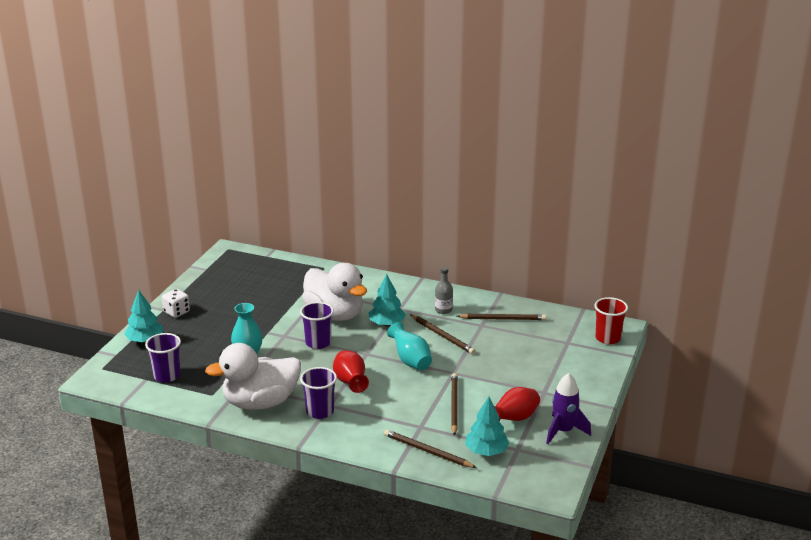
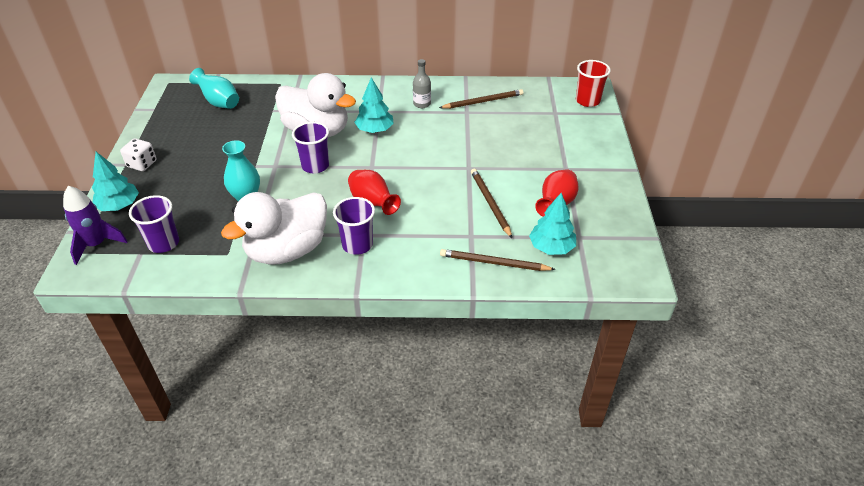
camera: 20 degrees left, 15 degrees up
turquoise vase [387,322,432,370] -> turquoise vase moved to [189,68,239,109]
brown pencil [410,314,475,354] -> none
purple rocket [546,373,591,444] -> purple rocket moved to [63,186,128,265]

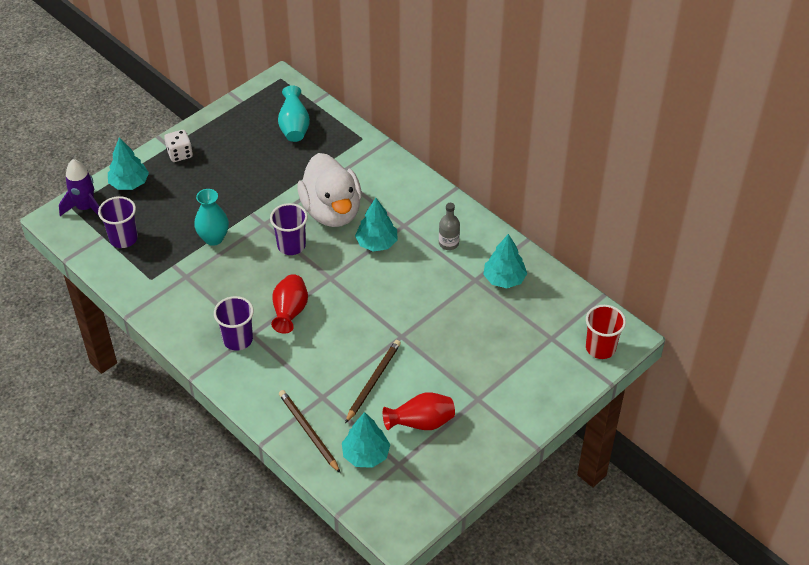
camera: 45 degrees right, 5 degrees up
white duck [221,192,327,265] -> none
brown pencil [439,89,523,109] -> turquoise tree [483,234,527,288]

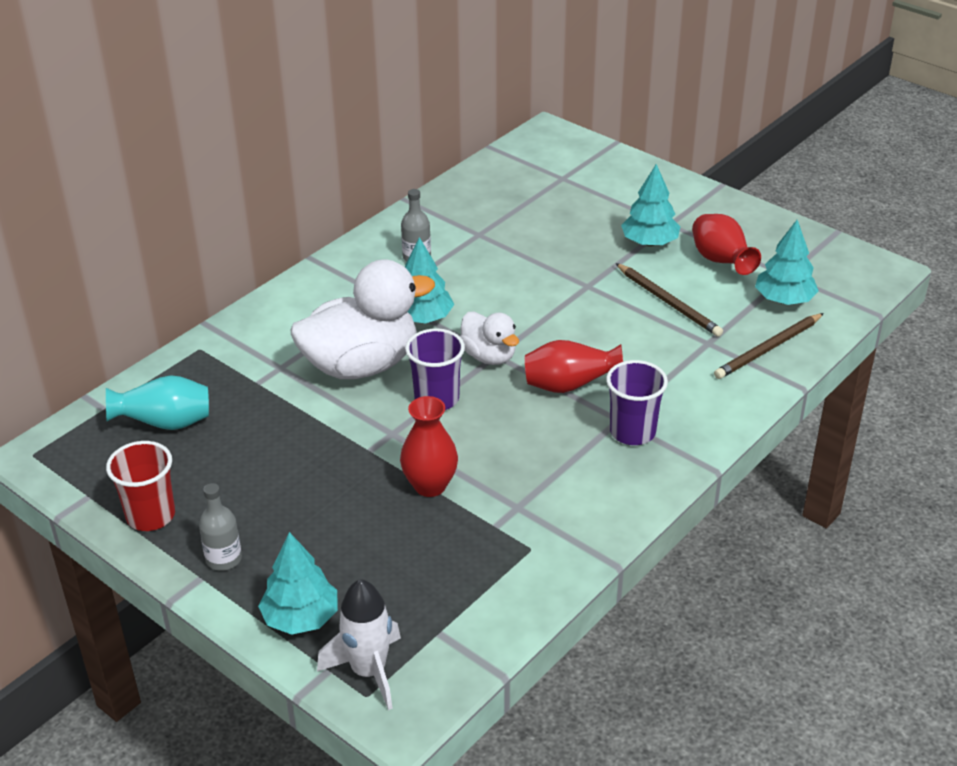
camera: 95 degrees left, 10 degrees down
purple rocket [59,159,100,216] -> white rocket [317,579,401,710]
purple cup [98,196,138,248] -> none
white dice [164,130,193,162] -> grey bottle [199,483,242,571]
turquoise vase [194,189,229,246] -> red vase [400,396,458,497]
brown pencil [345,340,401,423] -> brown pencil turned 150 degrees counterclockwise [616,263,723,337]
turquoise tree [483,234,527,288] -> turquoise tree moved to [621,164,681,246]
red cup [586,305,626,359] -> red cup moved to [106,441,175,531]
none -> white duck [460,312,519,365]

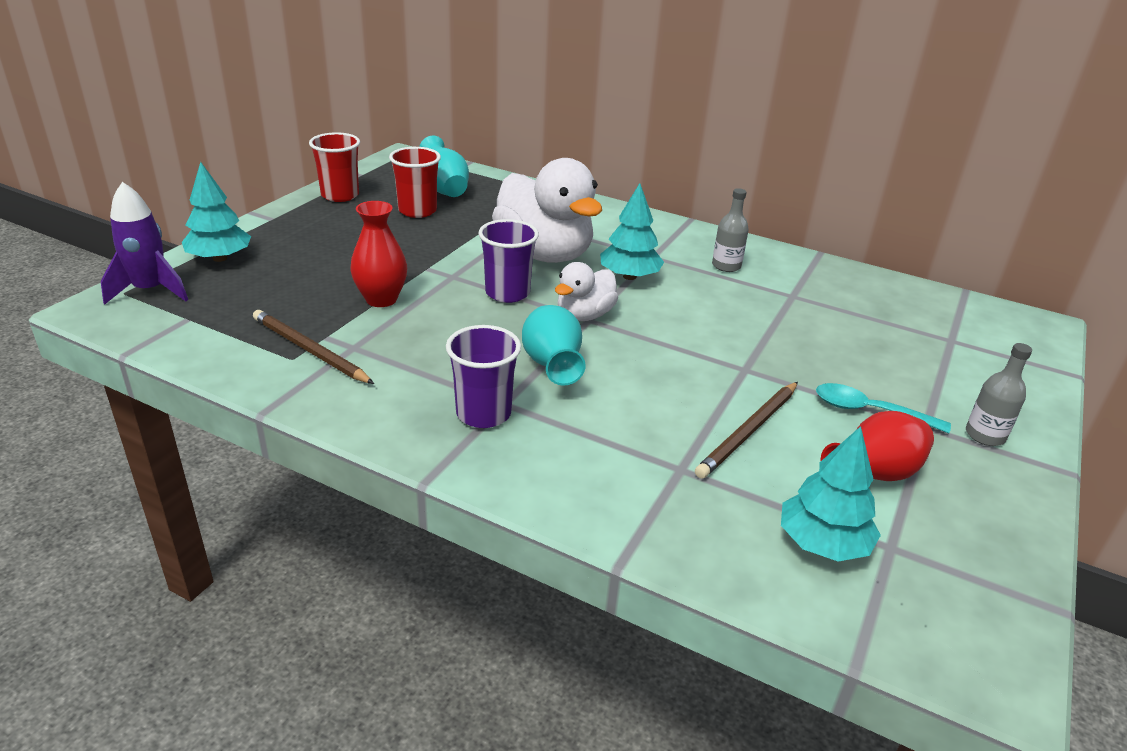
camera: 75 degrees right, 5 degrees down
grey bottle [199,483,242,571] -> grey bottle moved to [966,343,1032,446]
white rocket [317,579,401,710] -> purple rocket [101,182,188,305]
red vase [525,340,623,393] -> turquoise vase [522,305,586,385]
turquoise tree [621,164,681,246] -> turquoise spoon [816,383,951,433]
brown pencil [714,313,824,379] -> brown pencil moved to [253,310,374,384]
none -> red cup [389,147,441,218]

